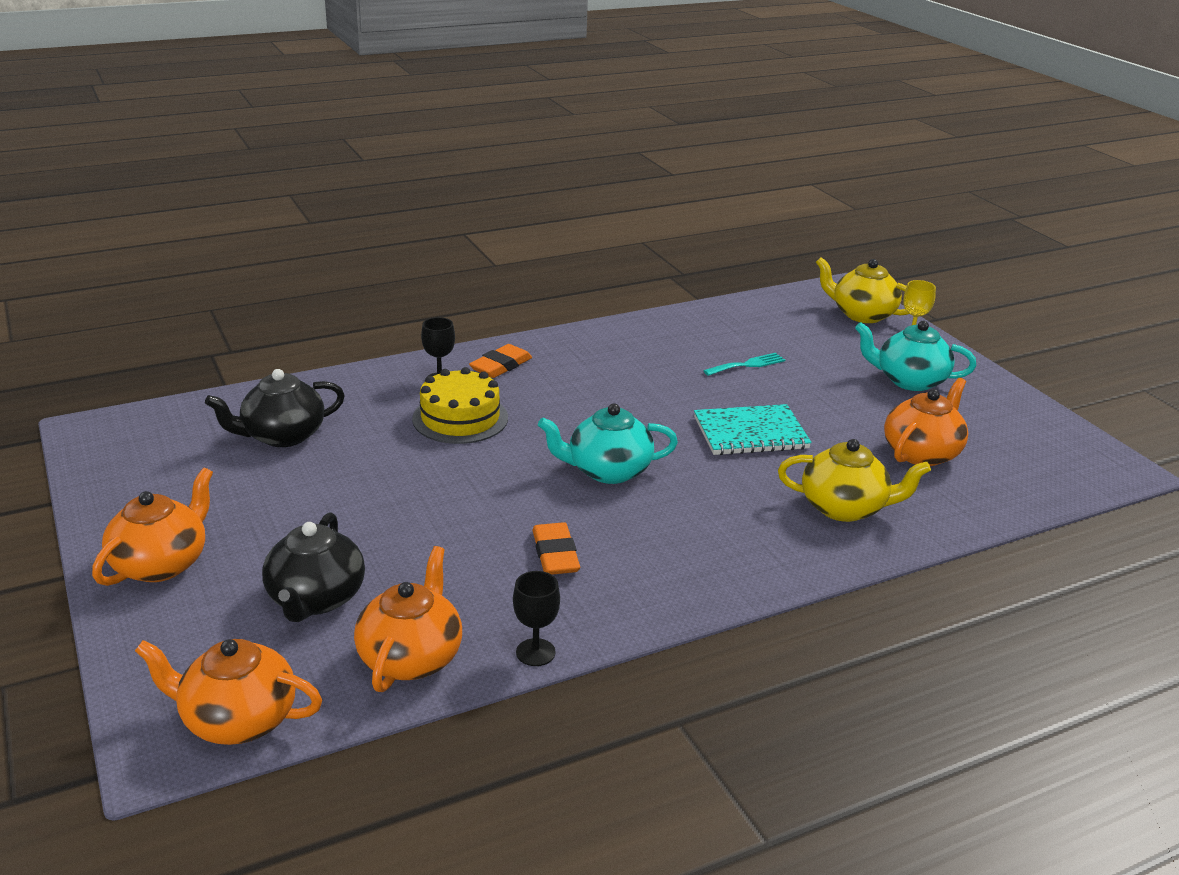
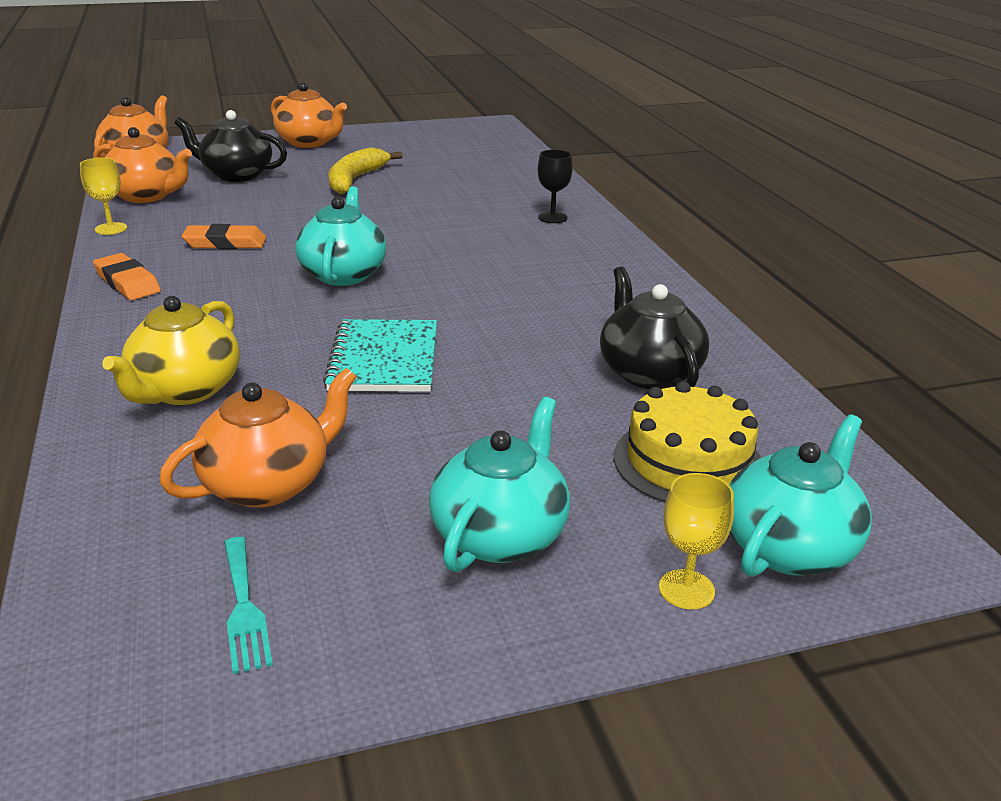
camera: 100 degrees right, 0 degrees up
black teapot [205,369,345,447] -> black teapot moved to [600,266,709,389]
yellow cake [412,367,508,444] -> yellow cake moved to [614,381,761,503]
orange eraser [469,344,532,378] -> orange eraser moved to [93,253,161,300]
black goblet [513,571,560,666] -> yellow goblet [80,157,127,235]
turquoise fork [703,353,785,376] -> turquoise fork moved to [224,537,273,674]
yellow teapot [816,257,909,323] -> turquoise teapot [729,415,872,577]
orange teapot [884,378,968,466] -> orange teapot turned 90 degrees counterclockwise [159,368,357,508]
none -> yellow banana [328,147,403,194]

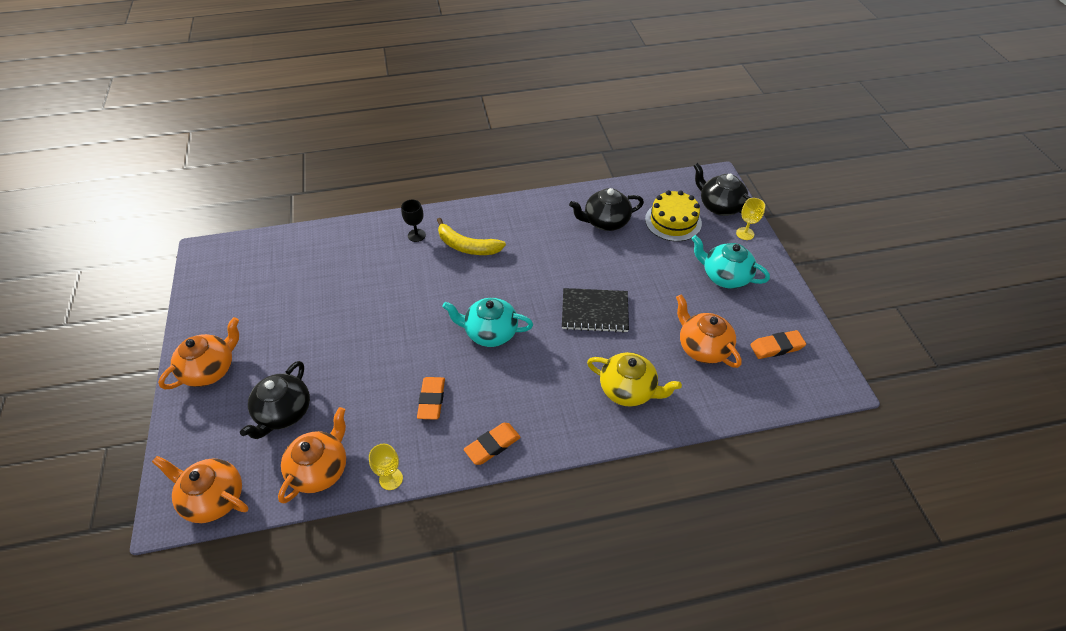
camera: 85 degrees left, 20 degrees up
turquoise fork [224,537,273,674] -> orange eraser [750,330,806,359]
turquoise notebook [323,319,437,392] -> black notebook [562,288,629,333]
yellow banana [328,147,403,194] -> yellow banana moved to [437,218,506,255]
turquoise teapot [729,415,872,577] -> black teapot [694,163,751,216]

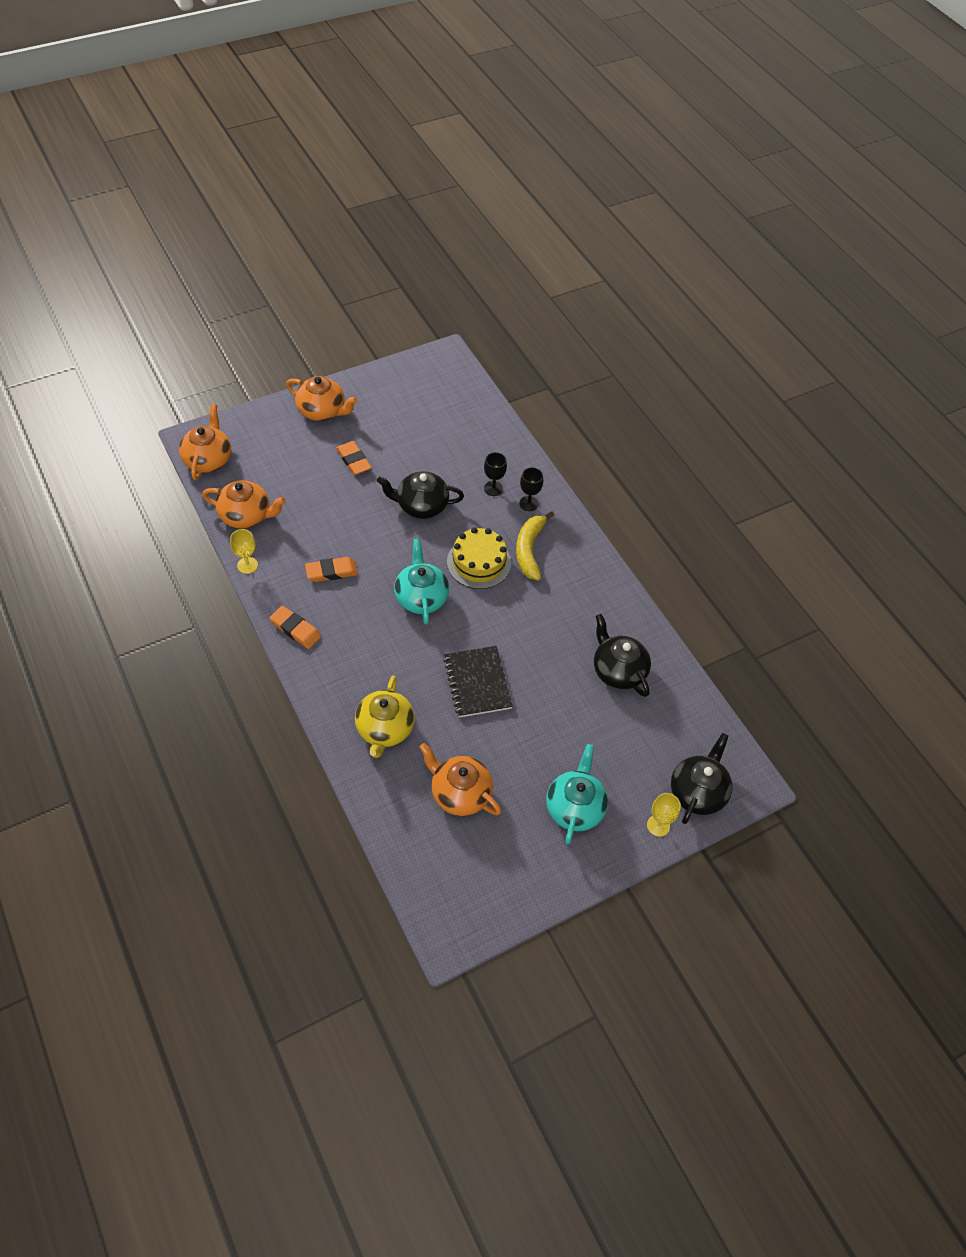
camera: 70 degrees right, 5 degrees up
black teapot [240,361,310,439] -> black teapot moved to [377,471,464,519]
yellow cake [645,190,702,242] -> yellow cake moved to [447,527,511,589]
orange teapot [676,294,742,368] -> orange teapot turned 90 degrees counterclockwise [419,743,501,816]
orange eraser [750,330,806,359] -> orange eraser moved to [336,441,372,475]
none -> black goblet [484,452,507,496]

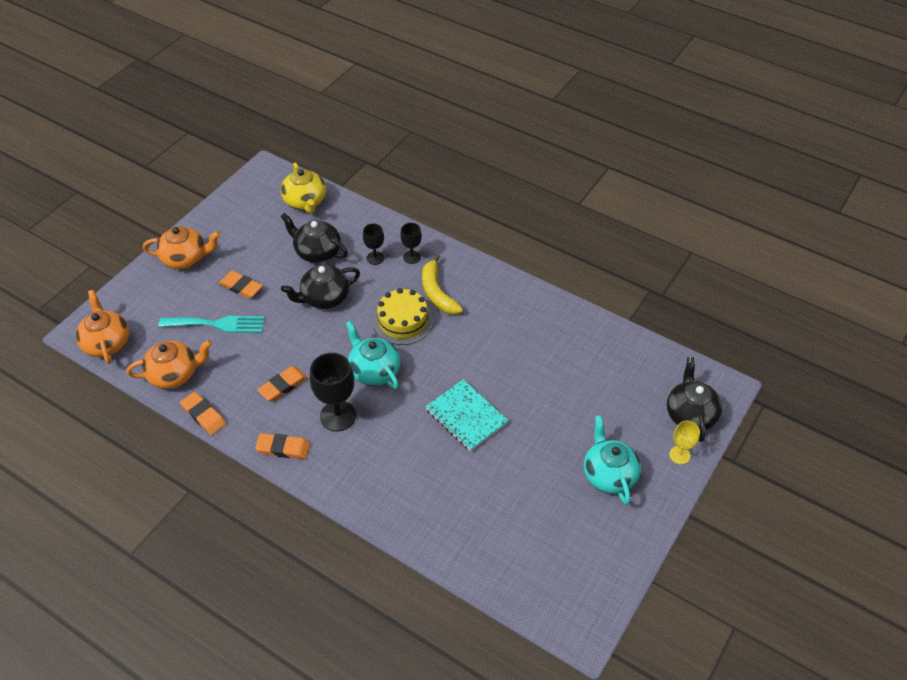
camera: 25 degrees left, 5 degrees down
yellow goblet [230,529,258,574] -> orange eraser [180,392,226,435]
yellow teapot [355,676,415,758] -> yellow teapot moved to [281,163,326,213]
orange teapot [419,743,501,816] -> none
black notebook [443,646,513,718] -> turquoise notebook [425,379,509,451]
black teapot [594,614,651,697] -> black teapot moved to [280,213,348,263]
none -> turquoise fork [158,316,265,333]
none -> black goblet [310,353,356,431]

